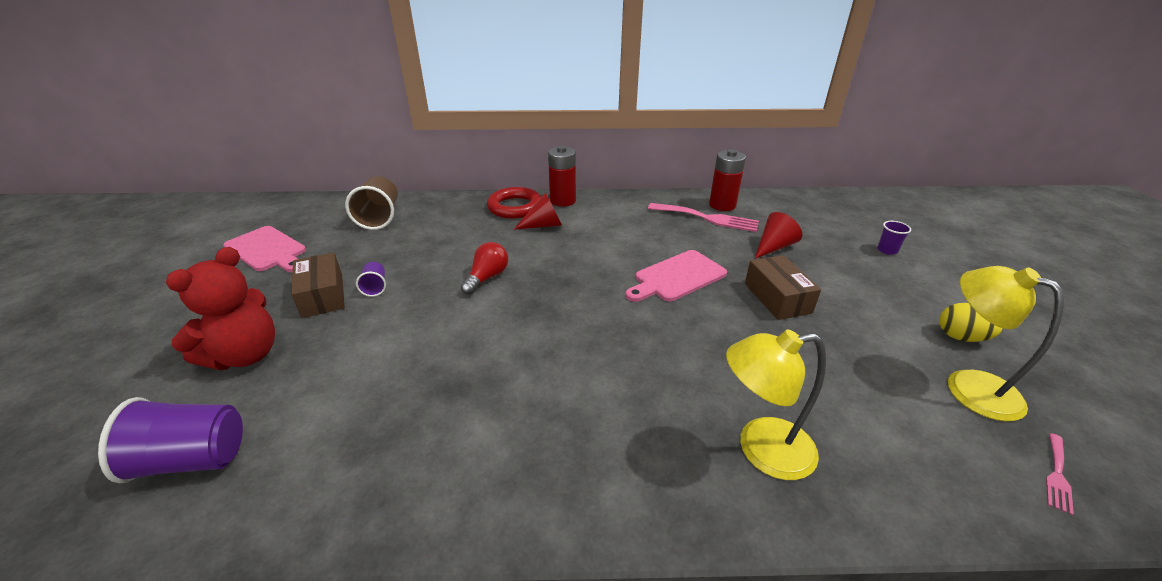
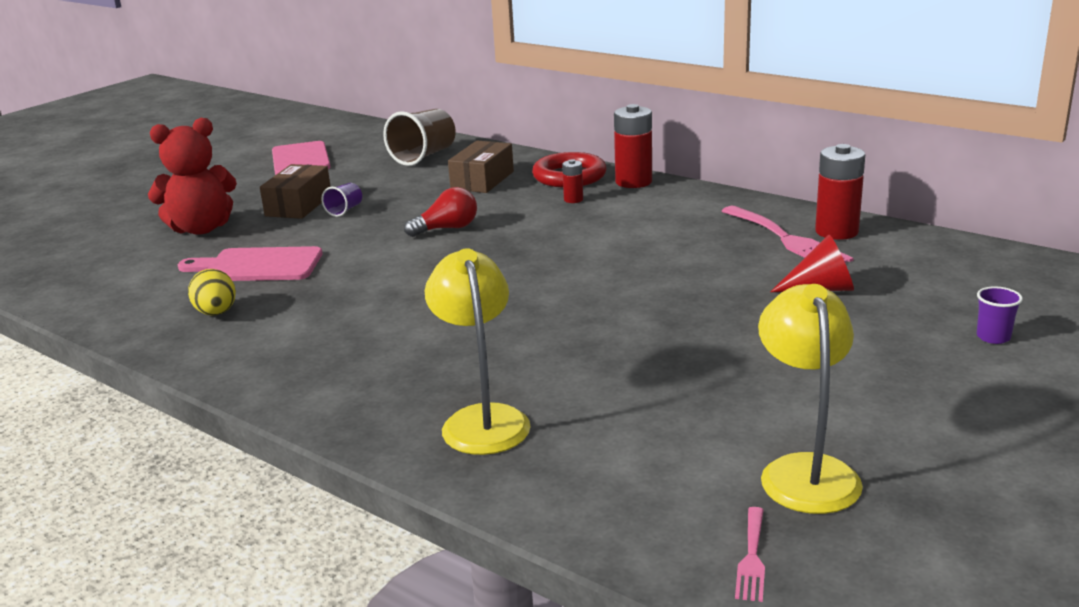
camera: 40 degrees right, 10 degrees down
purple cup [98,397,243,483] -> none
red cone [513,192,562,230] -> red battery [562,159,583,203]
pink cutting board [625,250,727,302] -> pink cutting board moved to [178,246,323,281]
yellow lamp [726,329,826,480] -> yellow lamp turned 45 degrees clockwise [425,248,531,455]
brown box [745,255,821,320] -> brown box moved to [448,140,514,193]
yellow egg [939,303,1003,342] -> yellow egg moved to [188,269,236,316]
pink fork [1046,433,1074,516] -> pink fork turned 60 degrees counterclockwise [735,507,765,602]

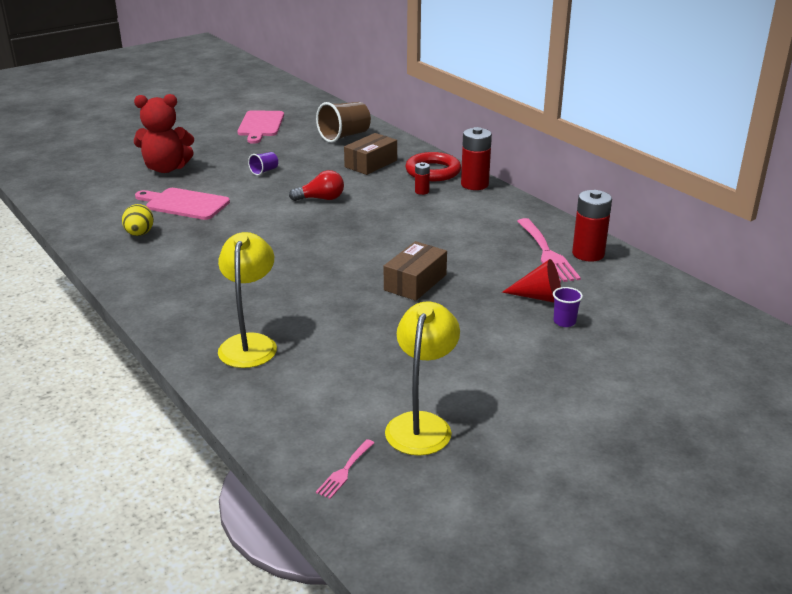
camera: 15 degrees right, 5 degrees up
brown box [260,164,331,219] -> brown box moved to [384,241,447,301]
purple cup [977,287,1023,344] -> purple cup moved to [553,287,583,327]

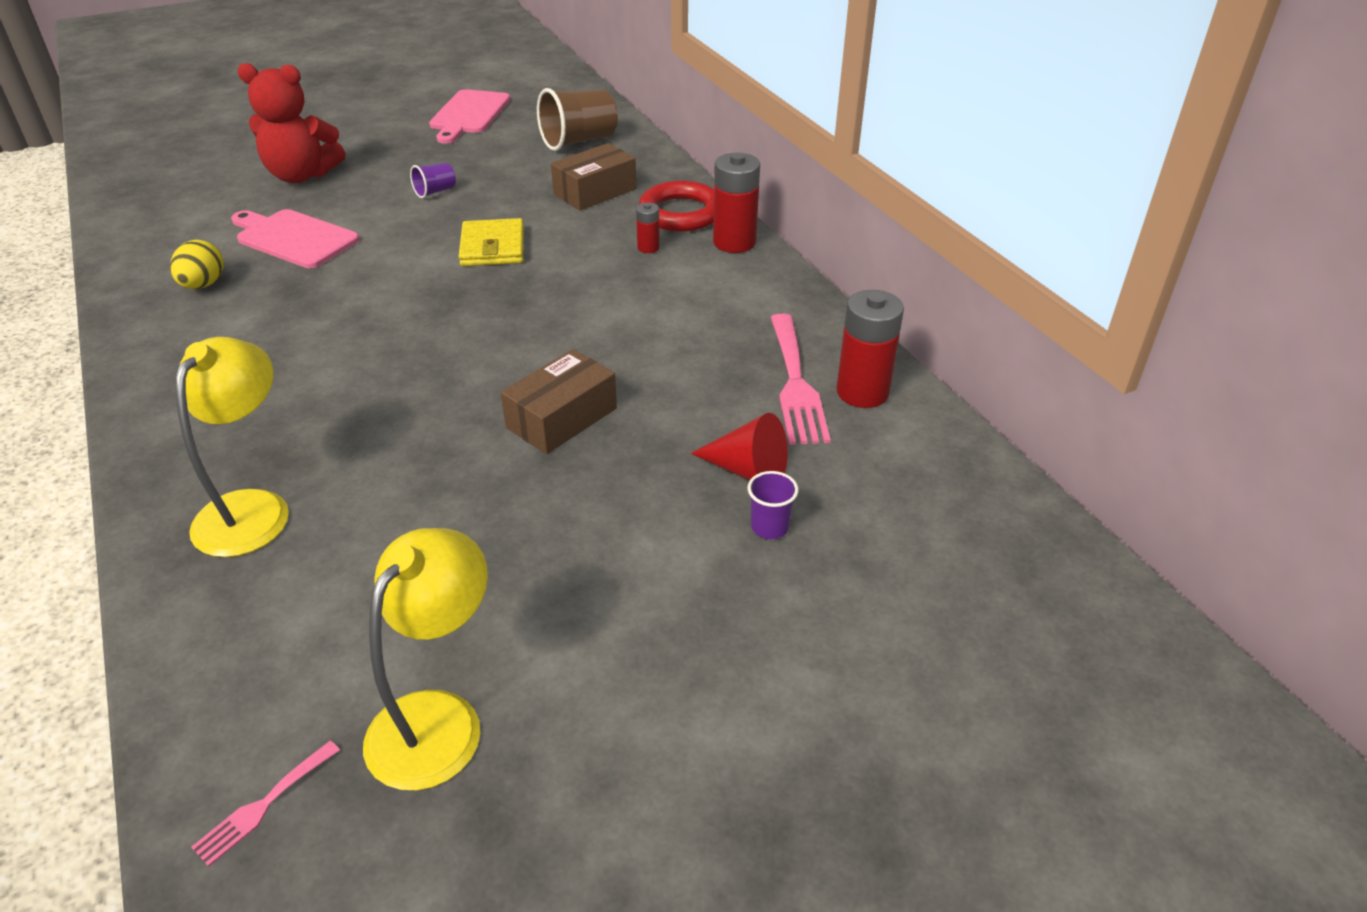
camera: 10 degrees right, 10 degrees up
red light bulb [289,170,344,201] -> yellow wallet [459,218,524,266]

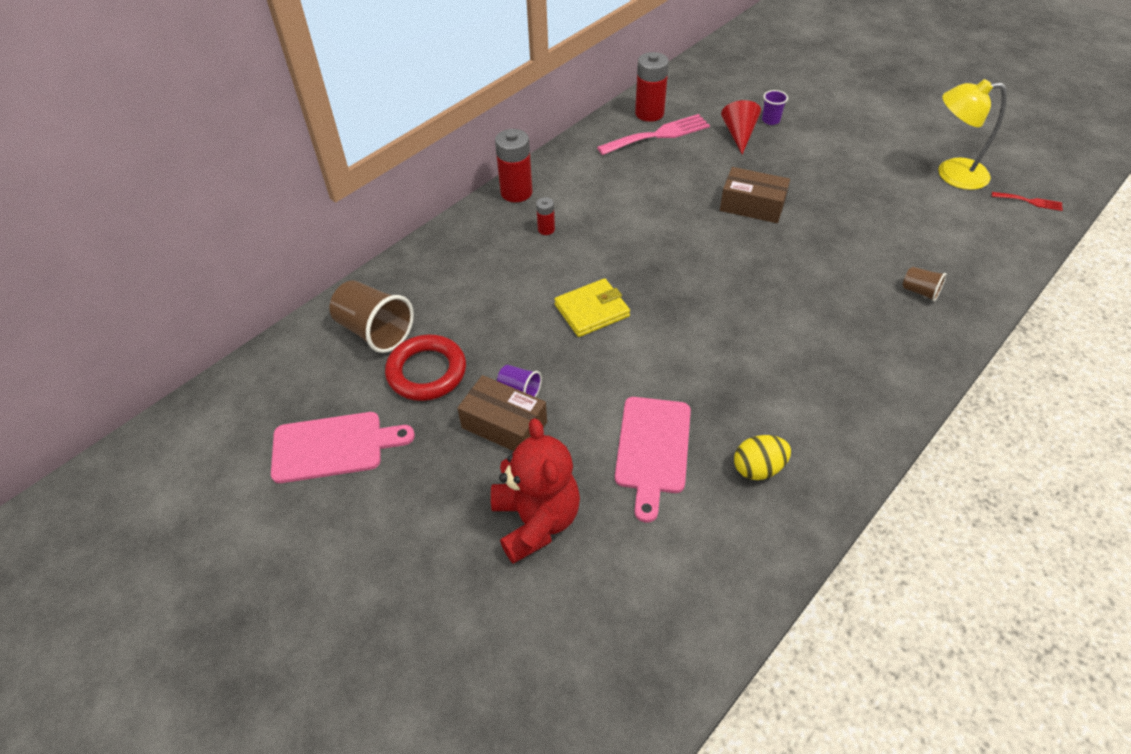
camera: 110 degrees left, 10 degrees up
yellow lamp [176,337,289,557] -> brown cup [903,267,946,301]
pink fork [191,741,340,867] -> red fork [992,192,1063,211]
brown box [551,143,636,211] -> brown box moved to [457,375,547,451]
red ring [639,181,714,232] -> red ring moved to [385,334,466,401]

